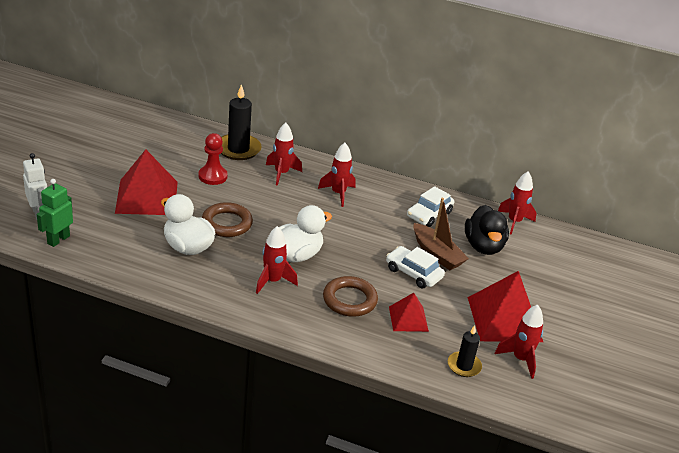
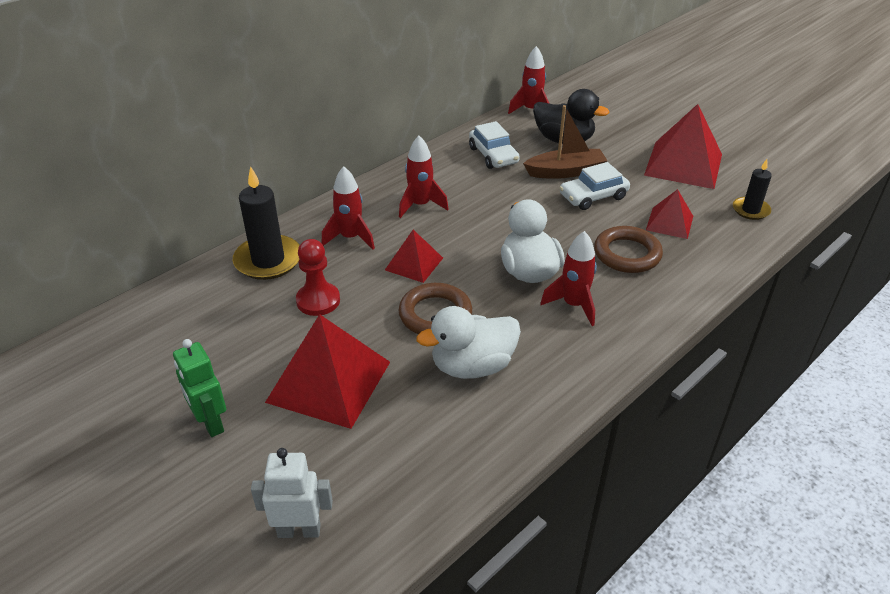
camera: 60 degrees left, 5 degrees up
green robot [37,179,73,247] -> green robot moved to [173,339,226,437]
red rocket [495,304,543,379] -> none
none -> red pyramid [385,230,443,283]

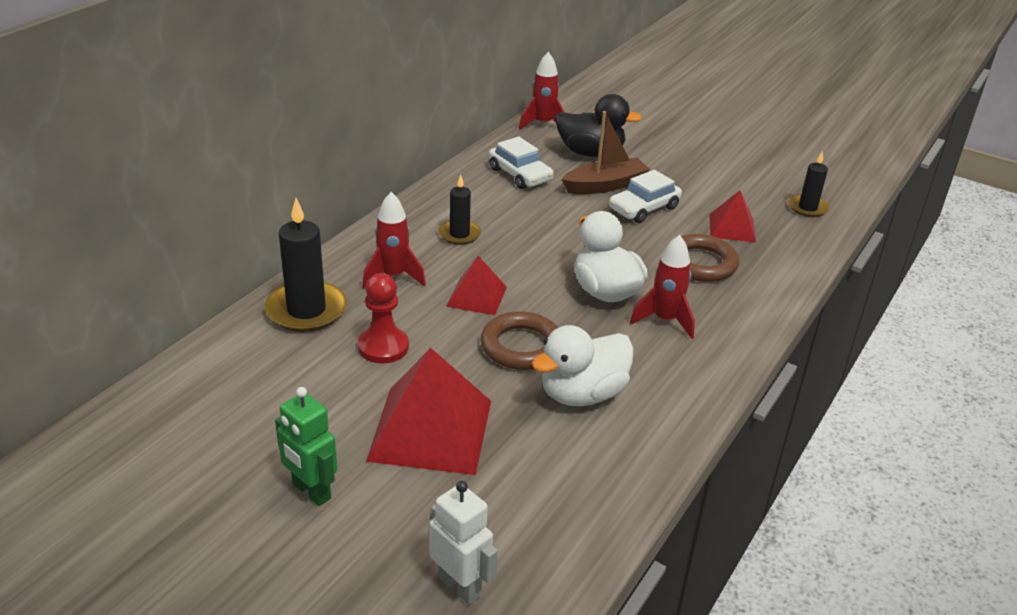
camera: 15 degrees left, 5 degrees down
white robot [251,448,333,538] -> white robot turned 60 degrees clockwise [429,481,498,605]
red rocket [399,136,449,218] -> black candle [438,175,481,245]
red pyramid [644,104,722,189] -> none

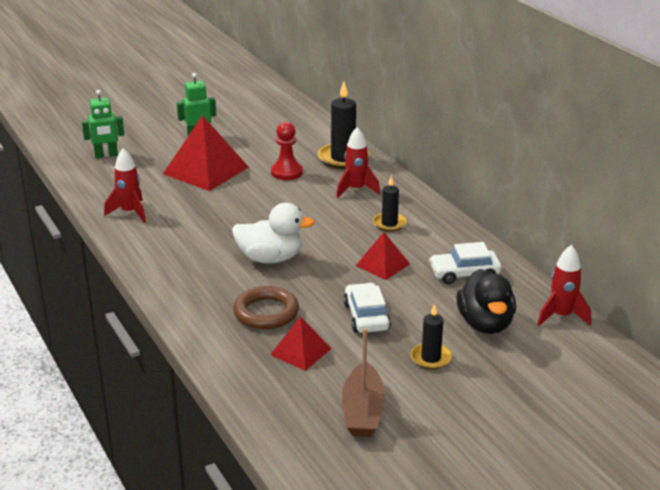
camera: 120 degrees right, 5 degrees down
white robot [429,481,498,605] -> green robot [82,90,124,158]
red pyramid [446,256,507,315] -> red pyramid moved to [356,232,410,280]
brown ring [480,311,559,370] -> none
white duck [532,325,634,406] -> none
black duck [555,94,642,157] -> black duck turned 45 degrees counterclockwise [456,269,516,334]
brown boat [561,111,650,194] -> brown boat moved to [342,328,385,437]
red rocket [630,235,695,339] -> red rocket moved to [104,148,146,223]
black candle [789,151,829,217] -> black candle moved to [411,304,452,369]

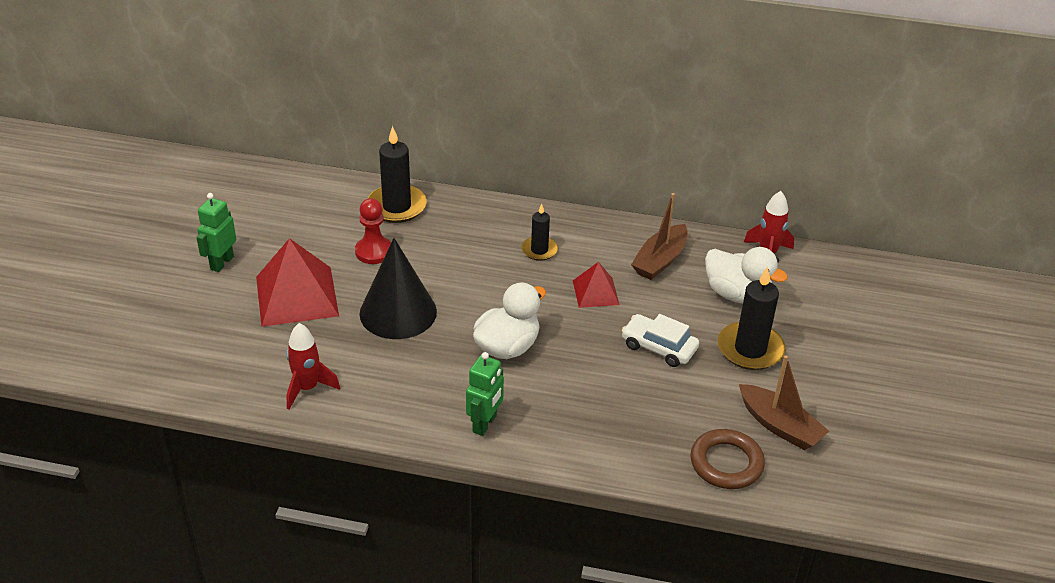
camera: 50 degrees left, 10 degrees up
green robot [82,90,124,158] -> green robot moved to [466,352,504,436]
brown ring [233,286,299,330] -> brown ring moved to [690,429,765,489]
red pyramid [270,316,331,371] -> none
red rocket [336,127,380,198] -> none
black candle [411,304,452,369] -> black candle [718,266,786,370], size x1.70
white car [429,242,501,284] -> brown boat [631,193,688,280]
black duck [456,269,516,334] -> white duck [705,247,788,304]
none -> black cone [359,238,437,339]

